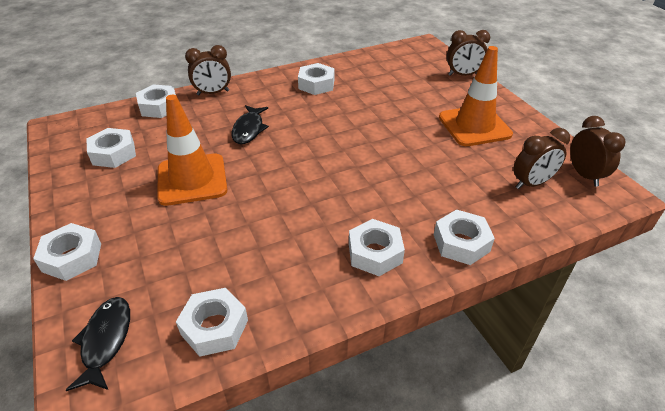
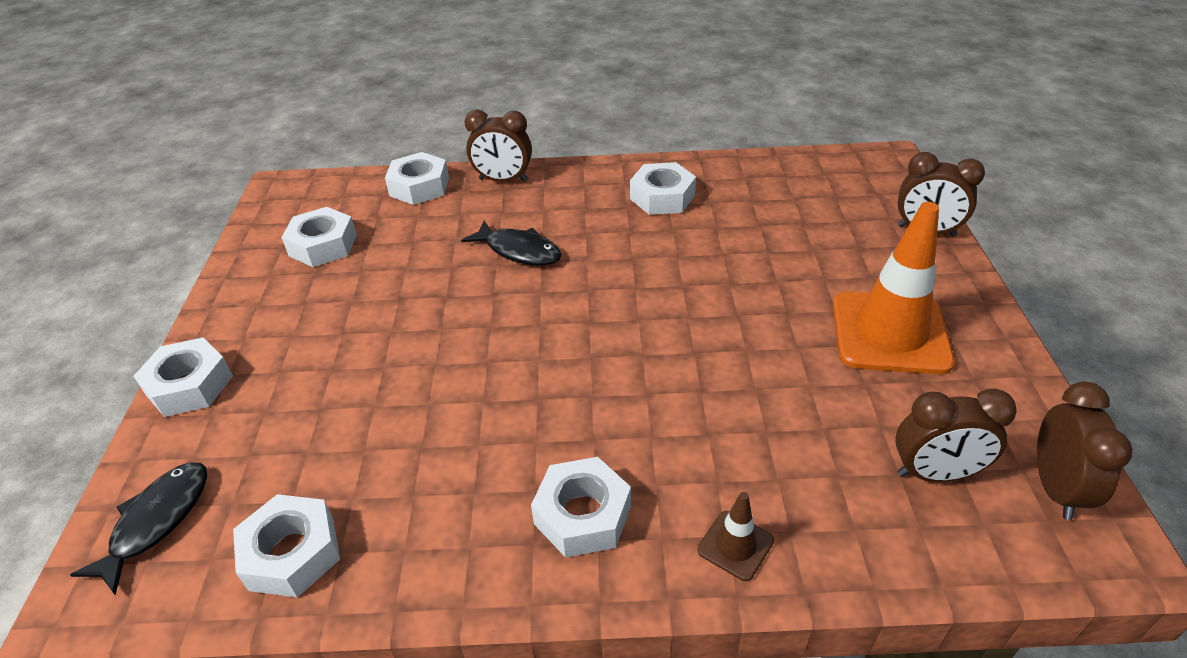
camera: 25 degrees right, 0 degrees up
orange traffic cone [157,95,227,206] -> none
black fish [231,105,269,144] -> black fish turned 90 degrees counterclockwise [461,220,562,265]
white nut [434,209,495,265] -> brown traffic cone [697,492,774,581]

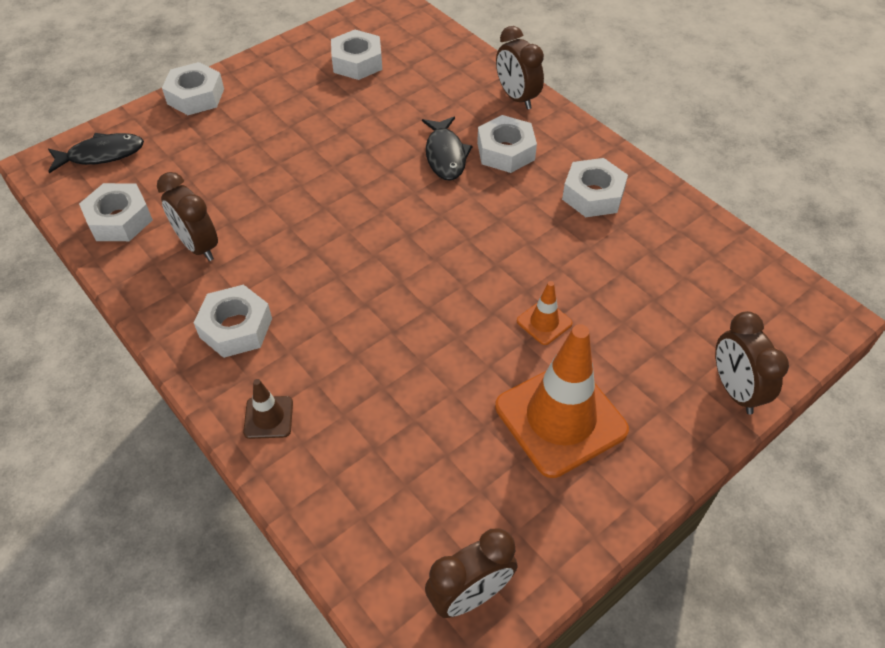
camera: 50 degrees right, 10 degrees up
white nut [385,152,449,205] -> white nut moved to [477,115,537,173]
brown clock [895,389,1017,482] -> brown clock moved to [157,172,218,261]
none -> orange traffic cone [517,281,573,345]

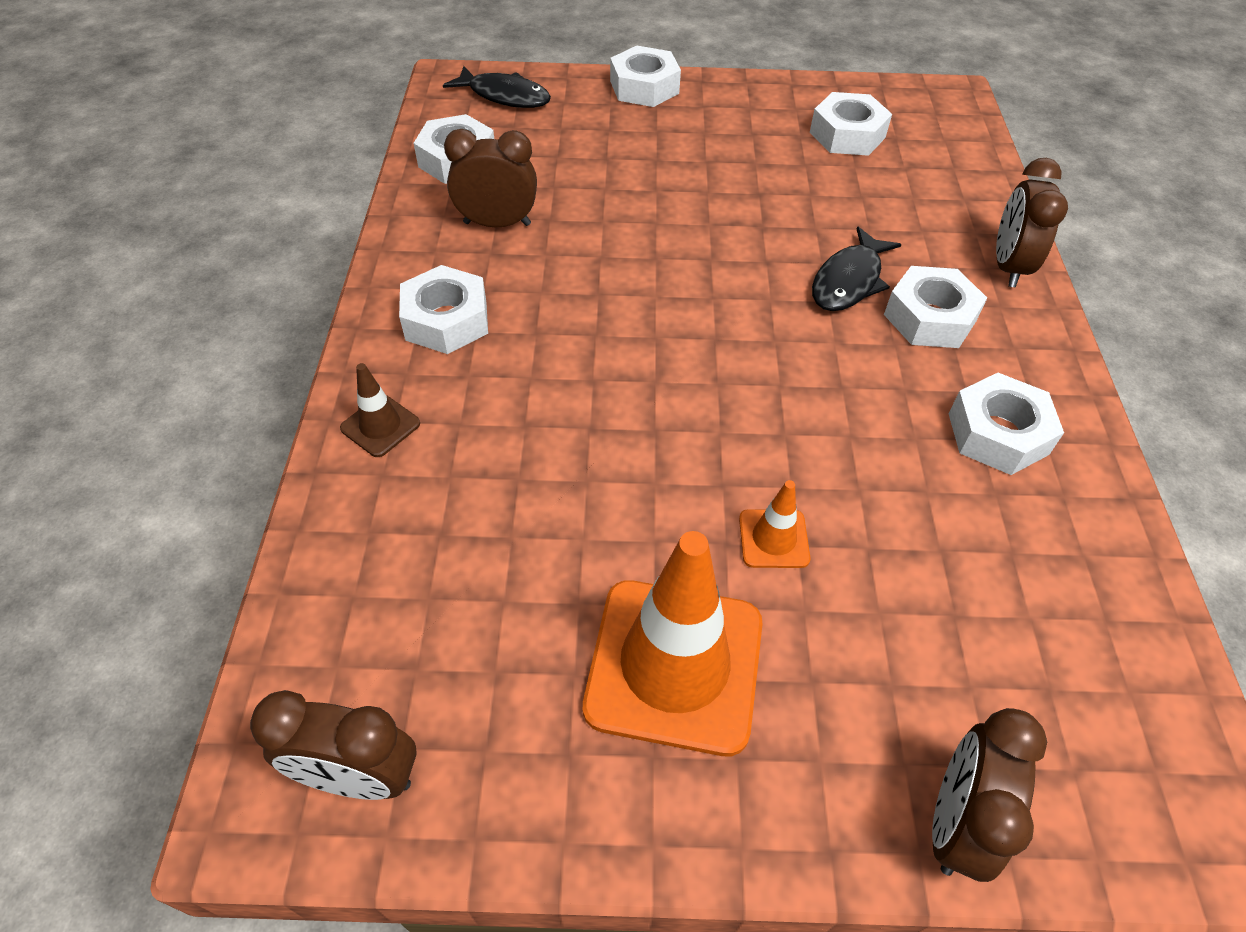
camera: 40 degrees right, 0 degrees up
brown clock [157,172,218,261] -> brown clock turned 90 degrees clockwise [444,129,537,227]

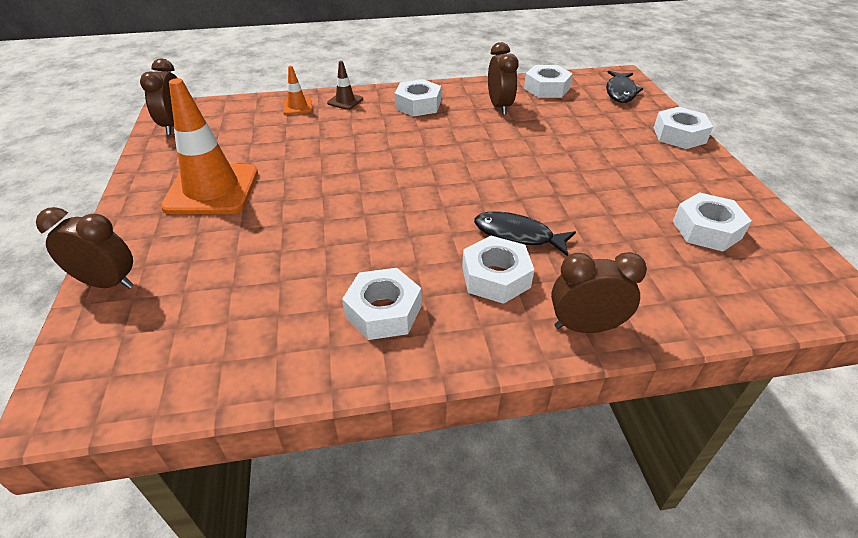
camera: 80 degrees right, 10 degrees down
orange traffic cone [739,480,810,568] -> orange traffic cone moved to [283,66,312,115]

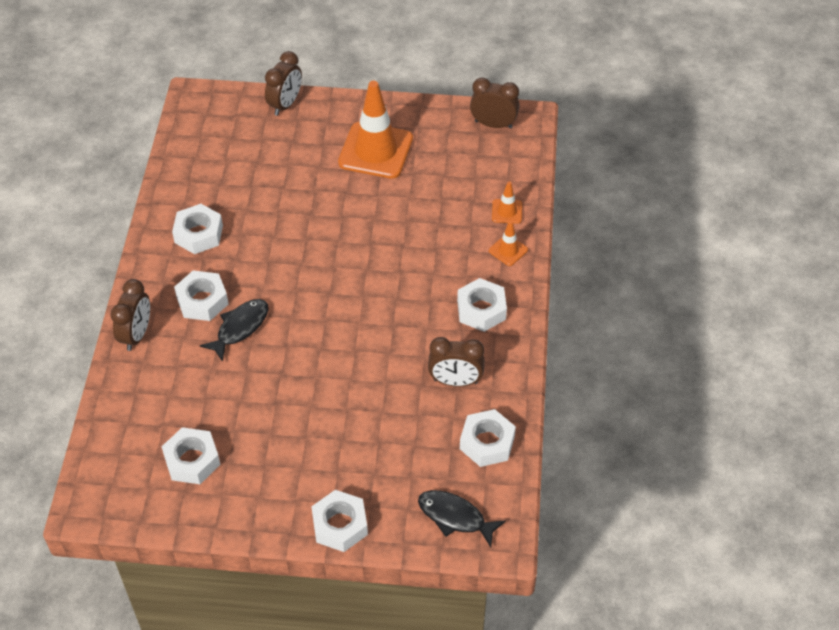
camera: 105 degrees right, 10 degrees up
brown traffic cone [327,61,363,110] -> orange traffic cone [489,221,528,266]

